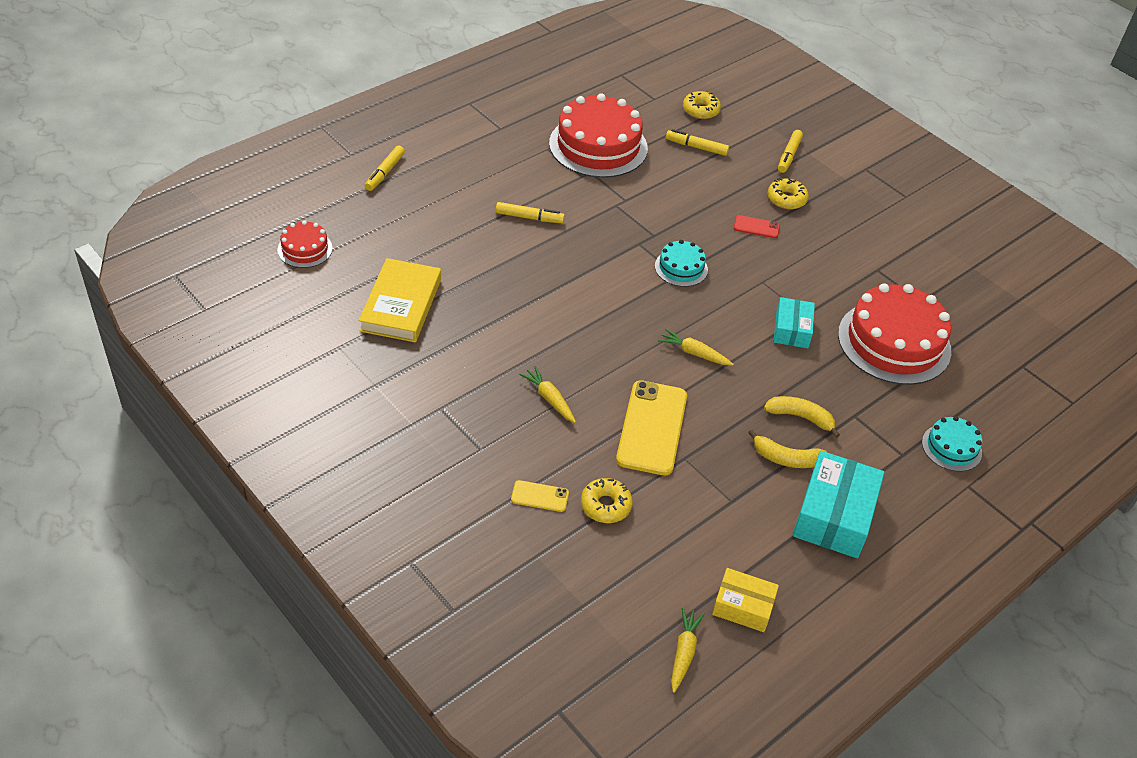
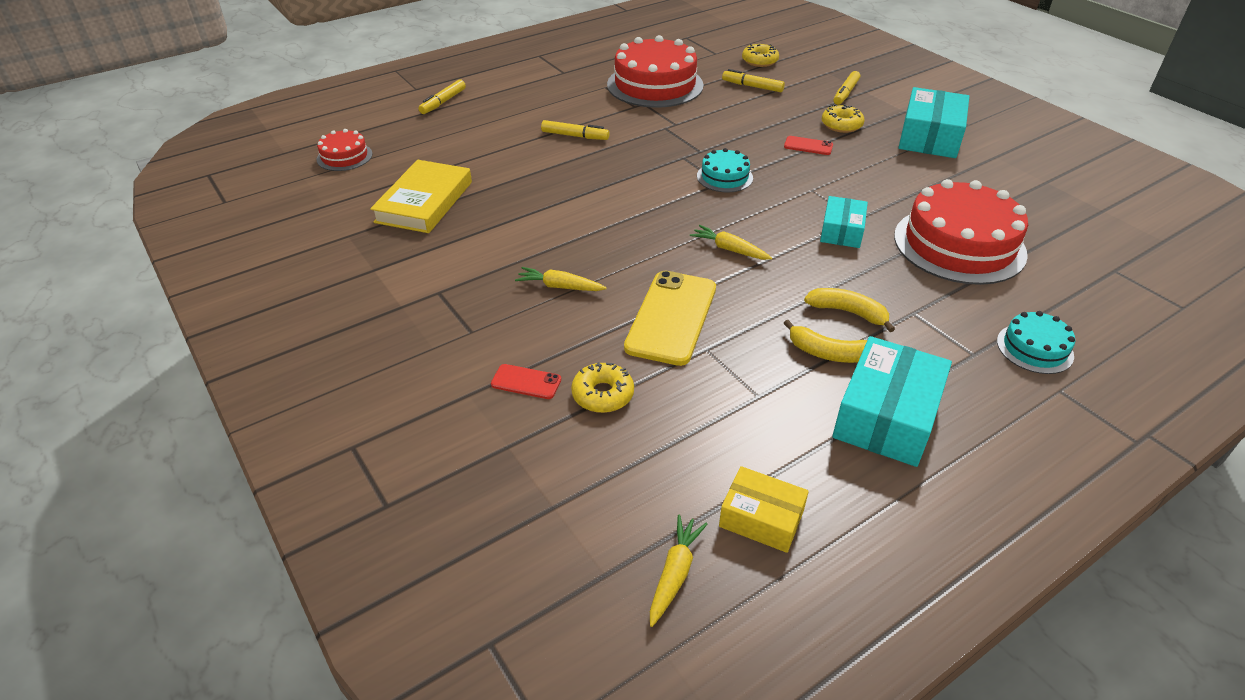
camera: 10 degrees right, 5 degrees down
yellow phone [511,480,569,512] -> red phone [491,364,561,399]
yellow carrot [519,366,576,423] -> yellow carrot turned 45 degrees counterclockwise [515,267,607,291]
none -> turquoise box [898,87,969,158]

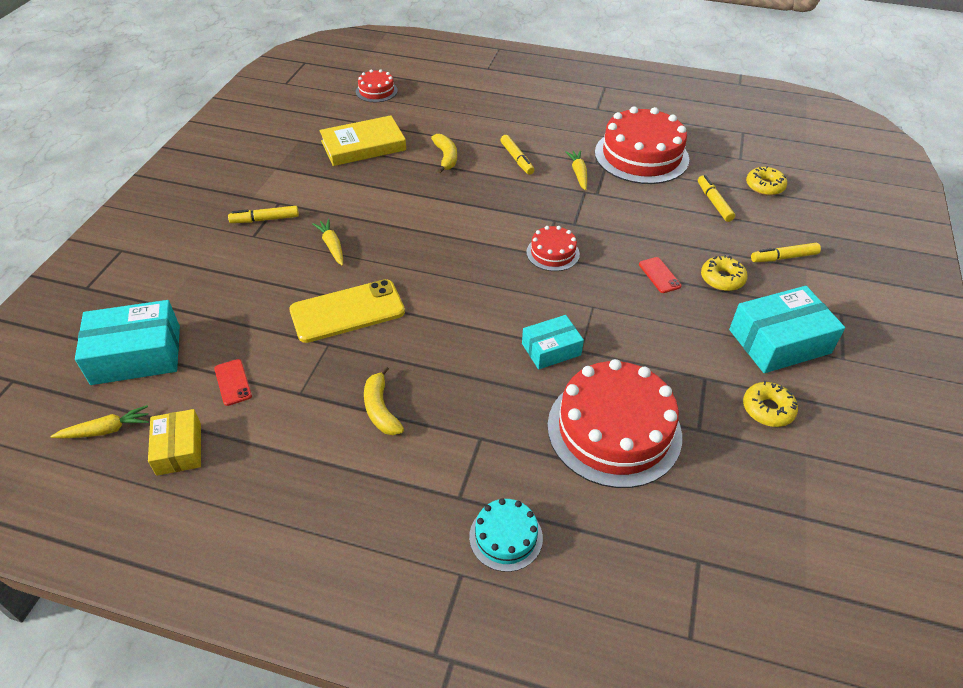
camera: 50 degrees right, 5 degrees up
yellow marker [418,80,466,114] -> yellow marker moved to [228,206,299,223]
red phone [491,364,561,399] -> red phone moved to [214,359,252,406]
yellow donut [571,362,634,413] -> yellow donut moved to [743,381,798,427]
yellow carrot [690,225,772,260] -> yellow carrot moved to [566,150,587,190]
turquoise cake [697,148,753,193] -> red cake [526,226,580,271]
yellow banana [804,288,895,332] -> yellow banana moved to [431,134,457,173]
turquoise box [832,336,952,467] -> turquoise box moved to [75,300,180,385]

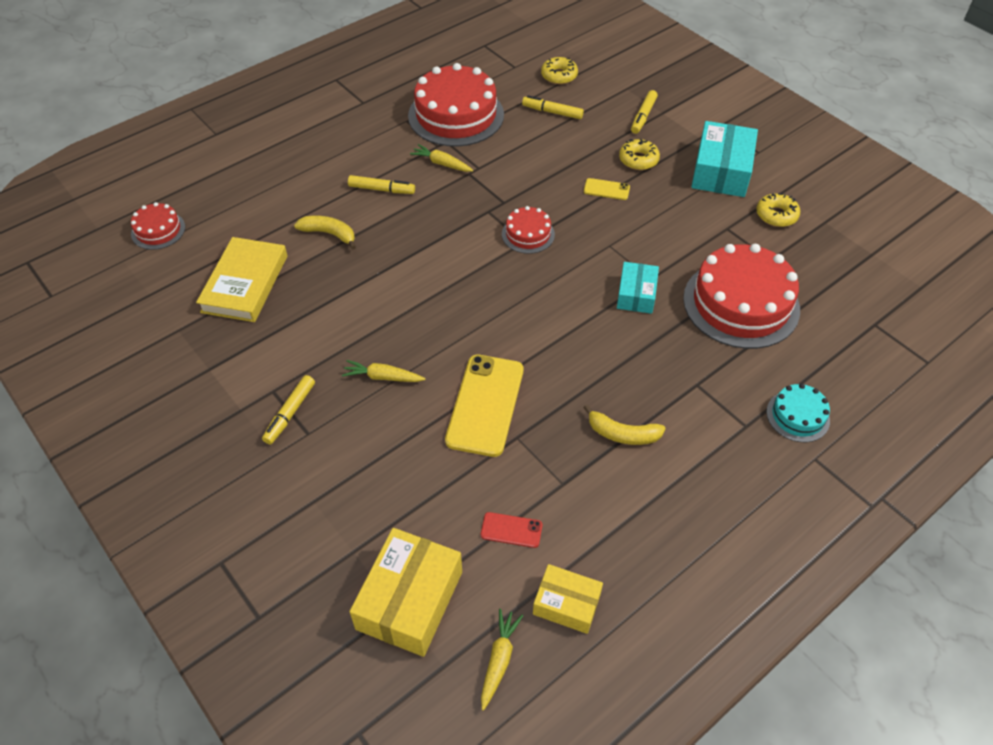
camera: 55 degrees left, 5 degrees up
turquoise box [75,300,180,385] -> yellow box [349,528,462,657]
red phone [639,257,681,293] -> yellow phone [584,178,630,200]

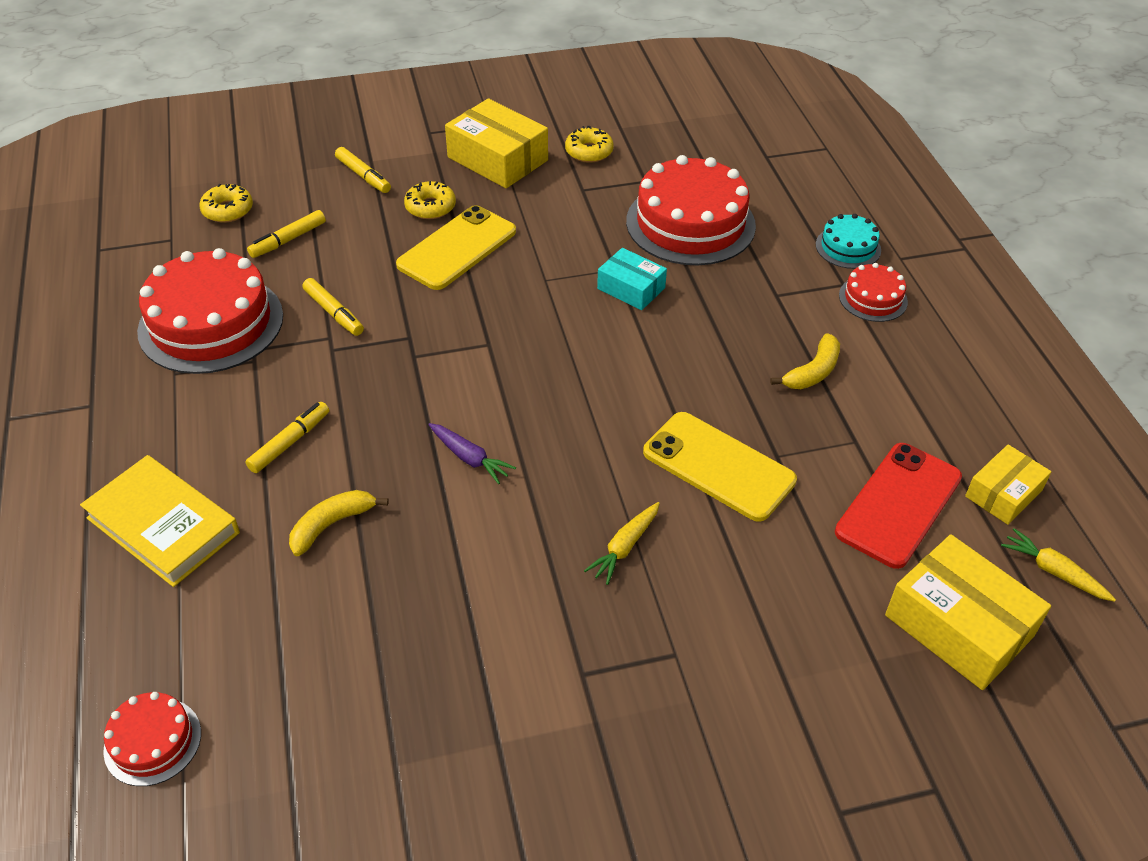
camera: 65 degrees left, 5 degrees down
yellow book [196,237,287,322] -> yellow book moved to [80,455,240,587]
yellow marker [262,375,315,444] -> yellow marker moved to [302,278,364,336]
yellow carrot [410,144,473,172] -> none
red phone [481,512,542,548] -> red phone [835,443,962,569], size x2.14
red cake [502,206,555,254] -> red cake moved to [839,263,908,322]
yellow phone [584,178,630,200] -> yellow phone [396,205,516,290], size x2.14
turquoise box [691,121,758,197] -> yellow box [445,98,548,188]
none -> purple carrot [428,423,516,484]

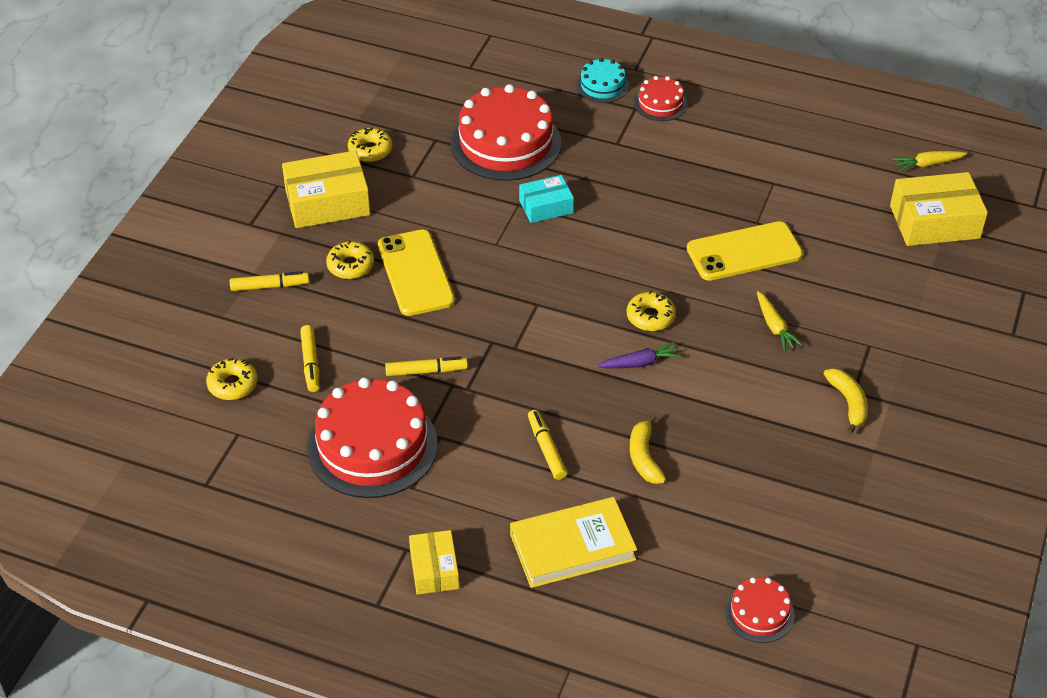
camera: 55 degrees left, 0 degrees up
yellow banana [770,333,840,389] -> yellow banana moved to [824,368,868,434]
red phone [835,443,962,569] -> none
yellow box [965,444,1051,525] -> yellow box moved to [409,530,459,595]
none -> yellow donut [627,291,676,331]

